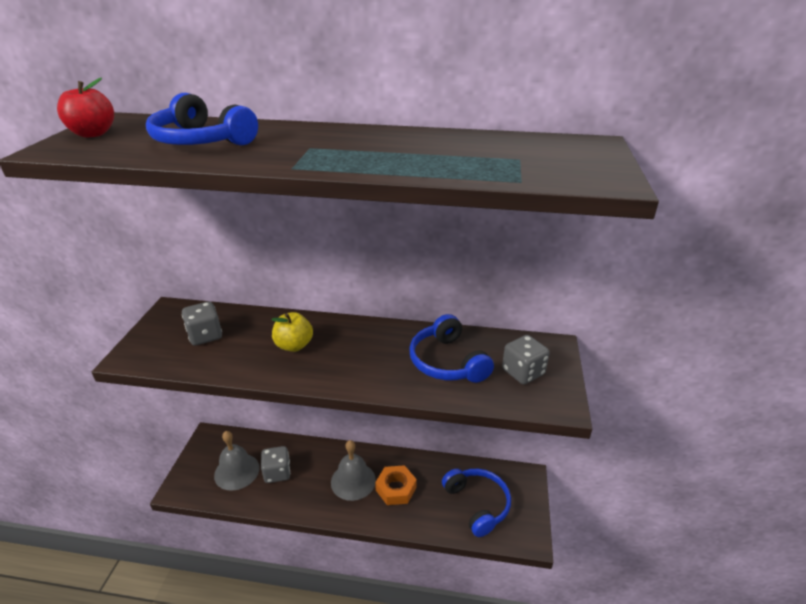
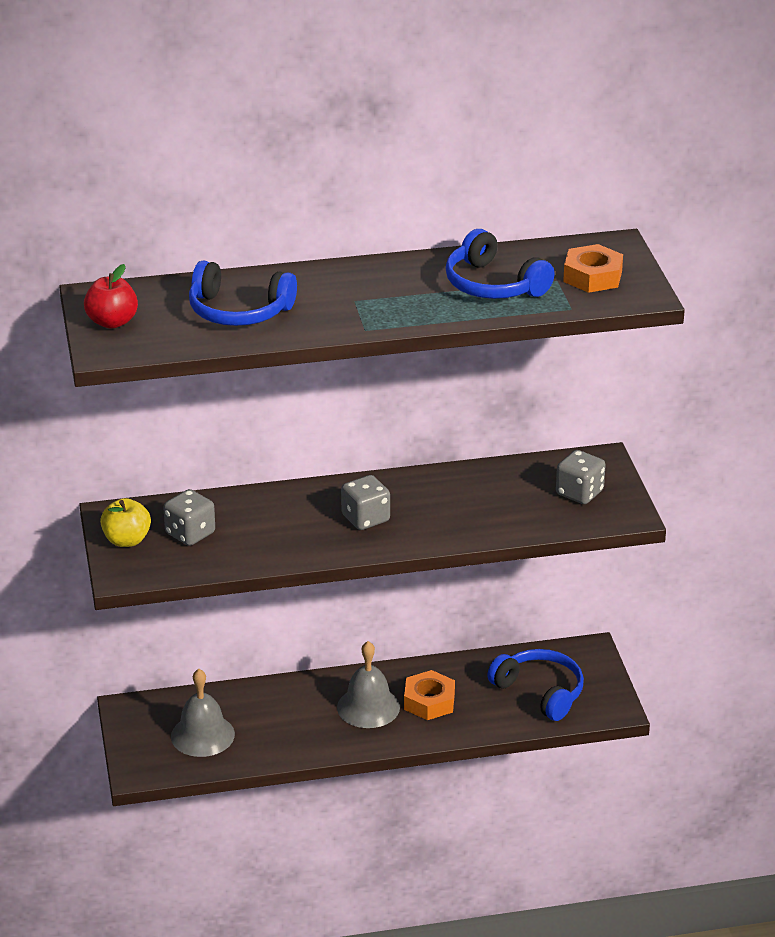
camera: 20 degrees left, 0 degrees up
grey dice [261,446,290,483] -> grey dice moved to [341,475,390,530]
yellow apple [272,312,313,352] -> yellow apple moved to [100,498,151,547]
blue headphones [410,314,494,383] -> blue headphones moved to [445,229,555,299]
none -> orange nut [563,244,623,293]

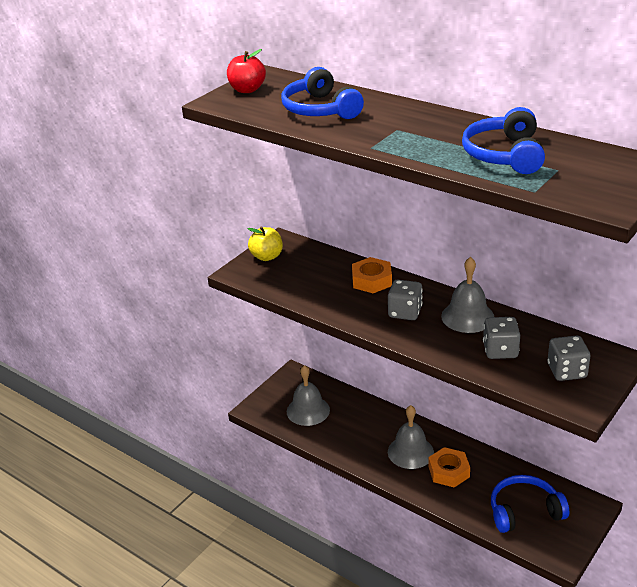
camera: 50 degrees right, 0 degrees up
grey dice [163,489,215,546] -> grey dice moved to [483,317,520,359]
blue headphones [487,649,584,721] -> blue headphones turned 105 degrees counterclockwise [491,475,569,533]
orange nut [563,244,623,293] -> orange nut moved to [352,257,392,293]
none -> grey bell [441,257,494,333]

